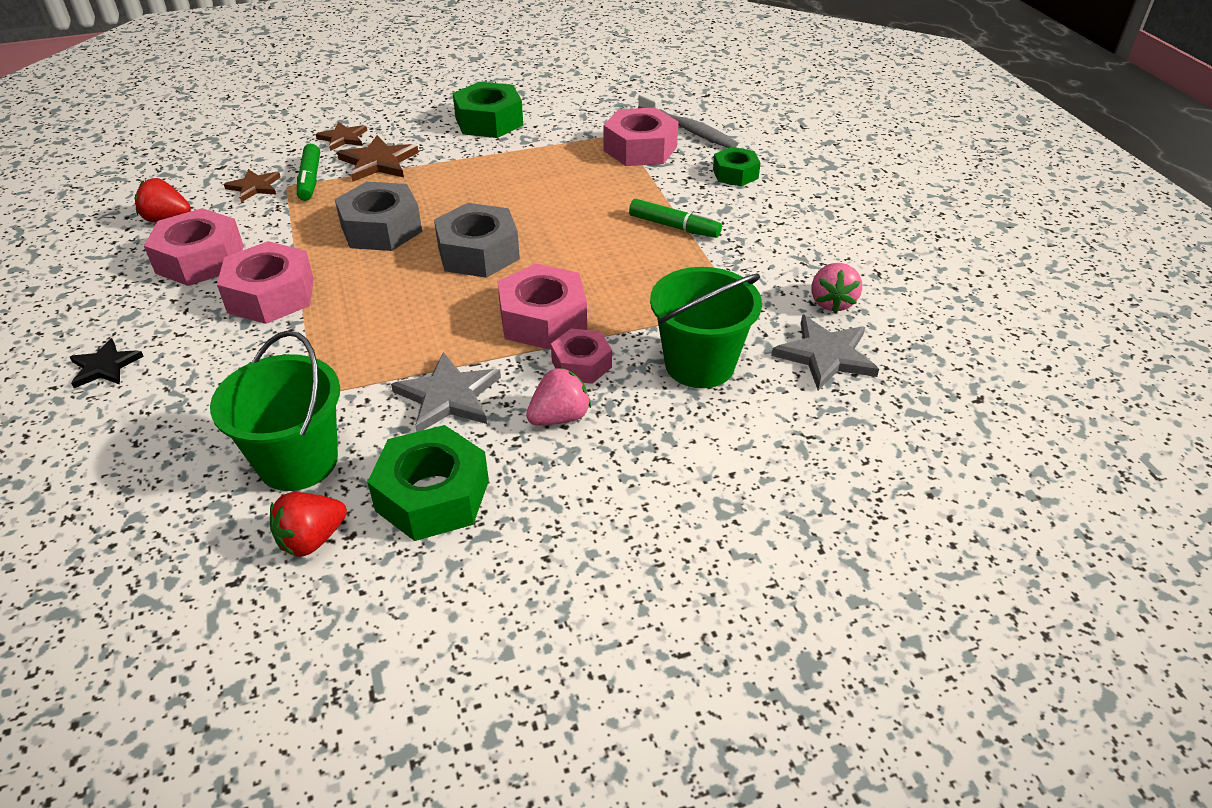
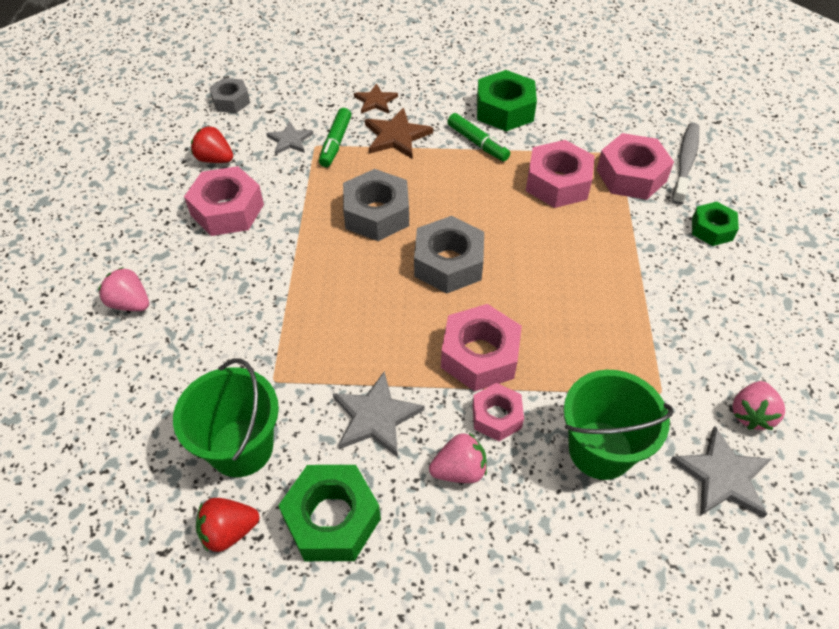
camera: 20 degrees right, 10 degrees up
black star [70,338,144,388] -> pink strawberry [98,267,149,311]
pink nut [217,241,314,324] -> pink nut moved to [526,140,595,208]
brown star [224,169,281,202] -> grey star [266,121,313,155]
green marker [629,199,722,238] -> green marker moved to [447,113,510,161]
grey toothbrush [638,92,738,148] -> grey toothbrush turned 135 degrees counterclockwise [672,123,699,205]
none -> grey nut [209,78,250,113]

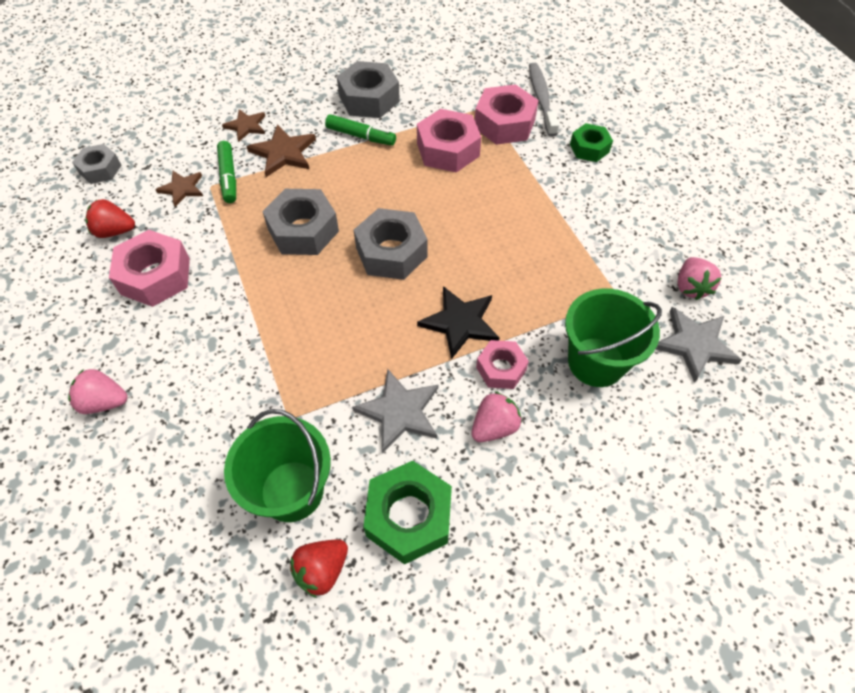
camera: 25 degrees left, 5 degrees up
grey star [266,121,313,155] -> brown star [155,171,203,207]
pink nut [441,304,522,392] -> black star [417,286,500,359]
green nut [477,70,537,131] -> grey nut [337,61,400,118]

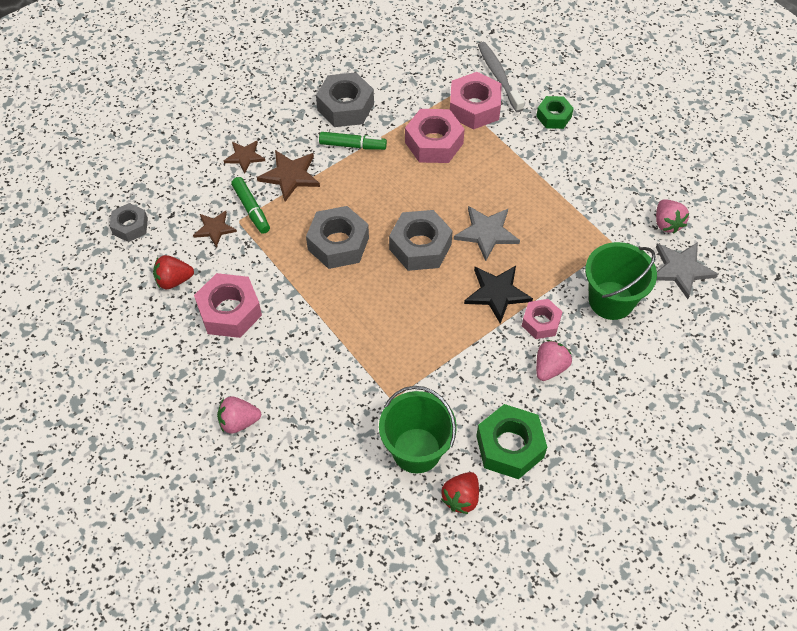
camera: 15 degrees left, 0 degrees up
grey star [352,369,438,454] -> grey star moved to [454,206,520,261]

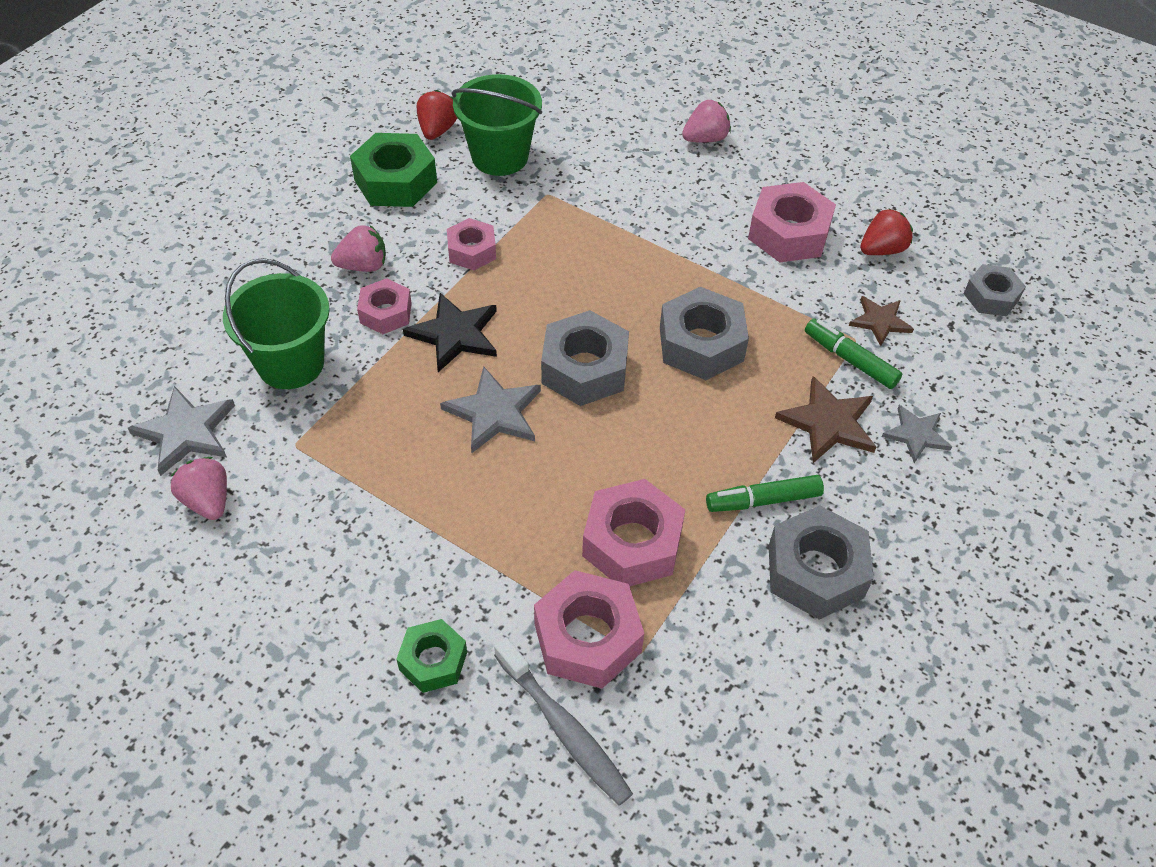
camera: 160 degrees right, 5 degrees down
brown star [224,141,265,174] -> grey star [882,405,952,463]
pink strawberry [536,340,572,381] -> pink strawberry turned 120 degrees counterclockwise [331,225,386,272]
none -> pink nut [447,218,496,270]

